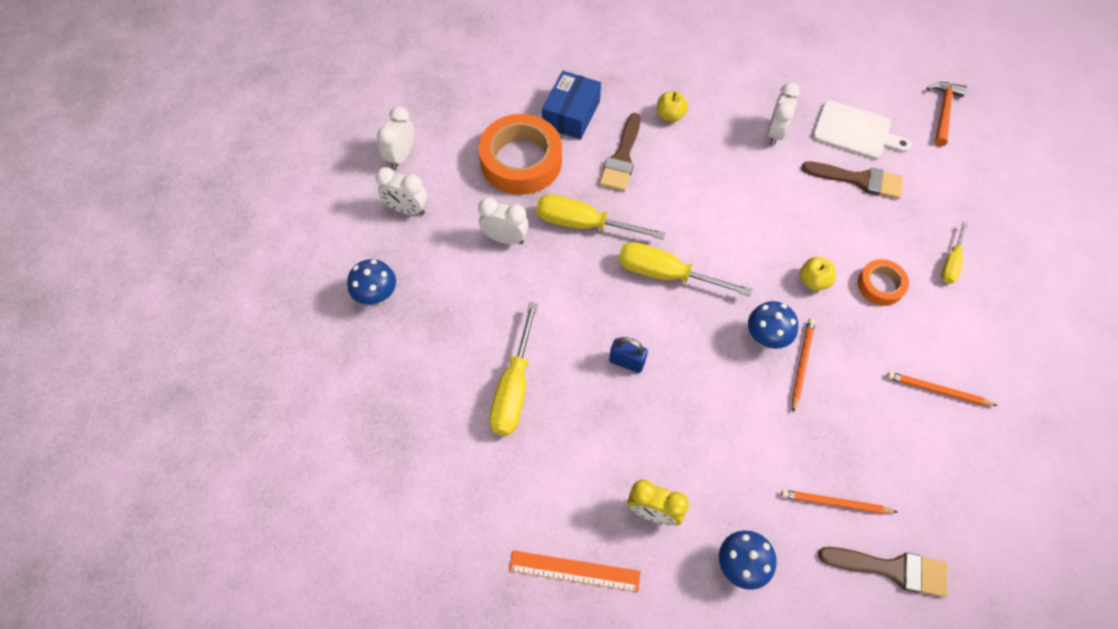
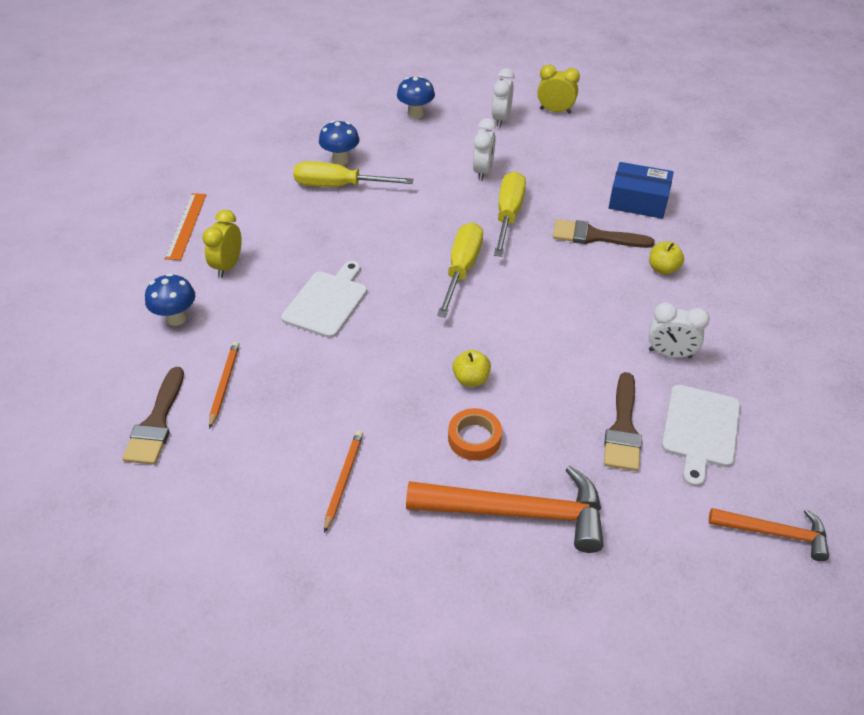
camera: 85 degrees right, 15 degrees down
white clock [377,106,414,169] -> yellow clock [537,65,580,114]
orange tape [478,114,562,195] -> none
blue padlock [609,337,648,373] -> none
blue mushroom [748,301,798,349] -> blue mushroom moved to [319,120,360,165]
orange pencil [792,318,815,412] -> none
yellow screwdriver [941,221,968,284] -> orange hammer [406,466,604,553]
none -> white cutting board [281,261,367,338]

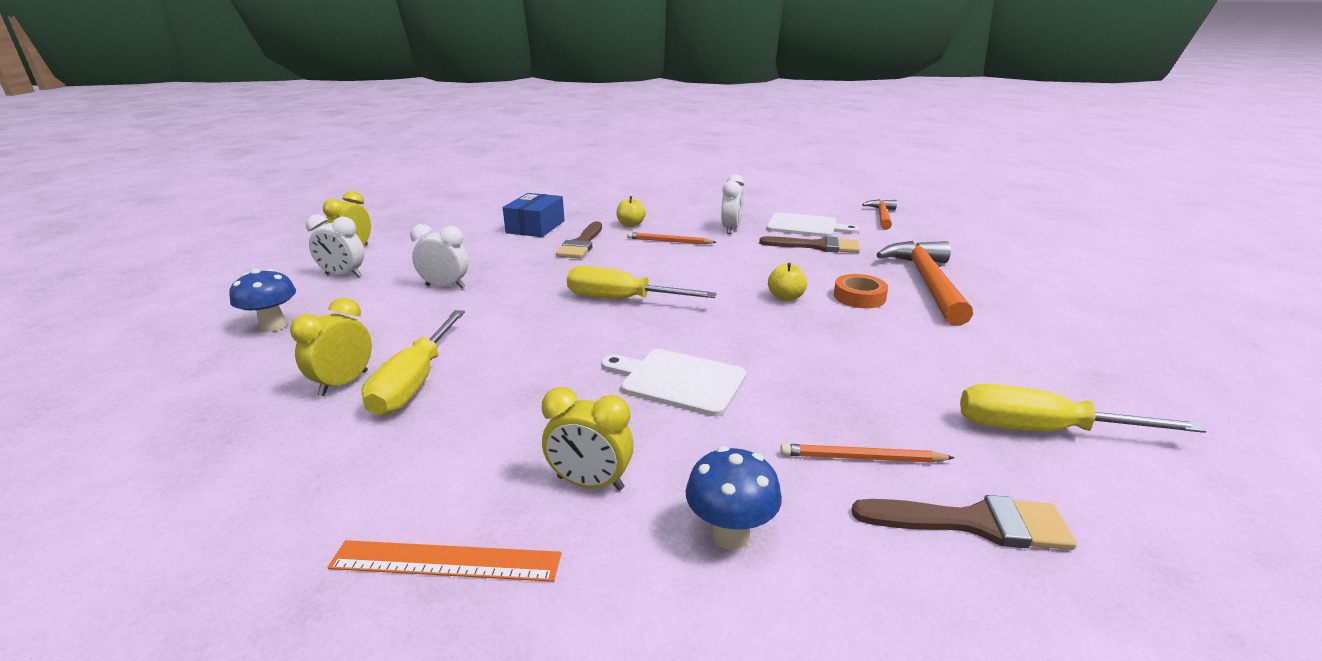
camera: 90 degrees left, 20 degrees down
blue mushroom [319,120,360,165] -> yellow clock [290,298,372,396]
orange pencil [324,431,363,533] -> orange pencil moved to [627,232,716,244]
yellow screwdriver [494,171,526,257] -> yellow screwdriver moved to [960,384,1206,433]

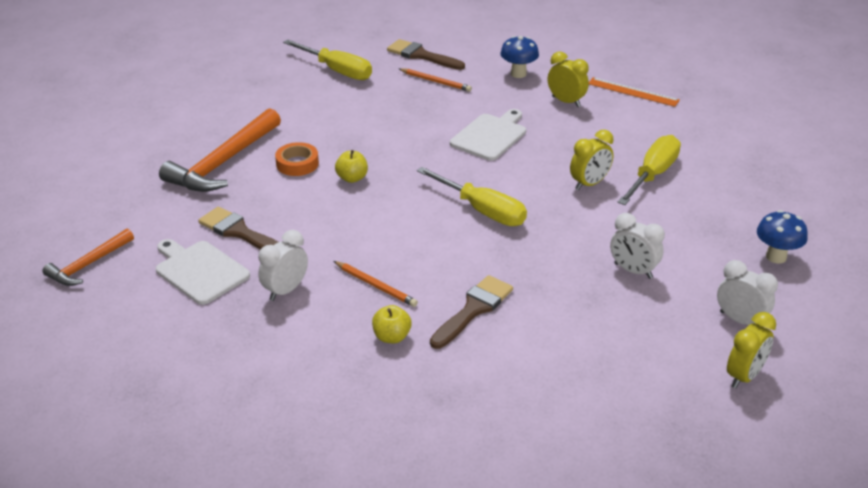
camera: 155 degrees left, 10 degrees up
yellow clock [290,298,372,396] -> yellow clock moved to [570,130,614,190]
blue box [503,193,565,237] -> none
white cutting board [601,349,747,416] -> white cutting board turned 105 degrees counterclockwise [450,109,526,161]

